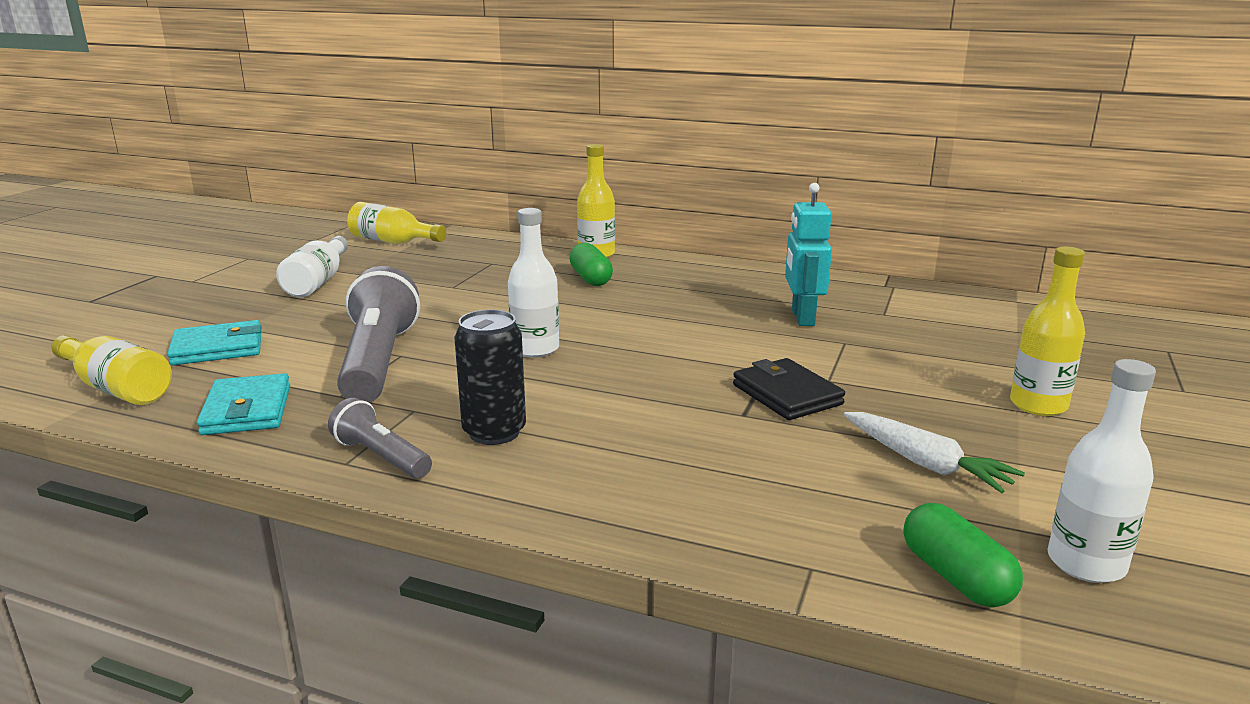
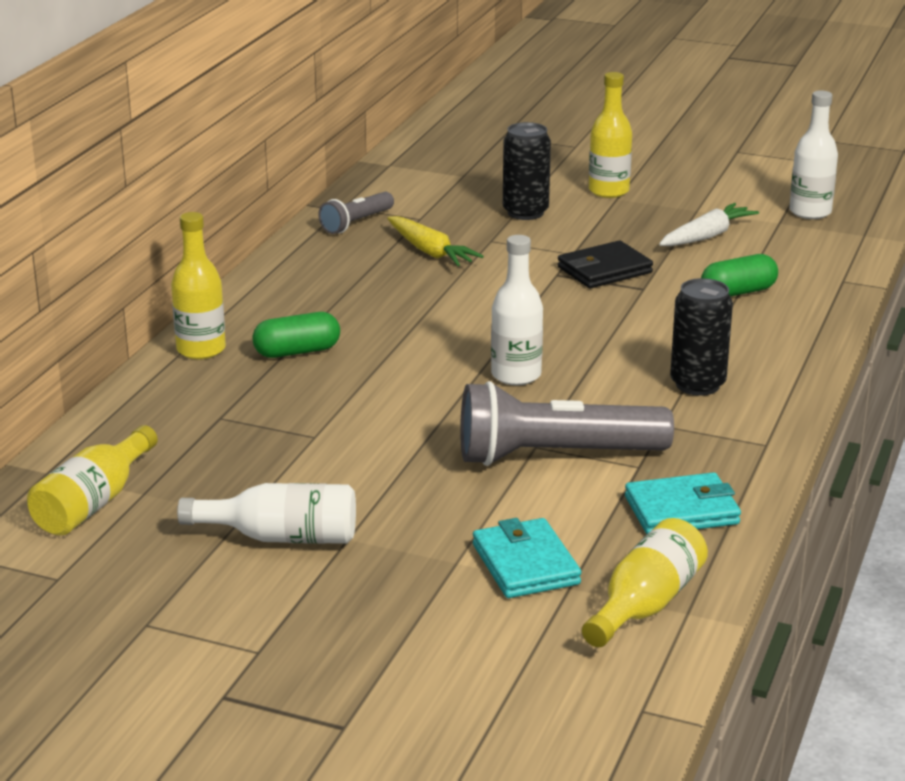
camera: 90 degrees left, 5 degrees up
grey flashlight [328,398,432,479] -> grey flashlight moved to [318,192,394,234]
turquoise robot [785,183,832,326] -> yellow carrot [387,216,484,266]
green capsule [904,503,1023,608] -> green capsule moved to [701,254,778,297]
none -> black can [503,122,551,220]

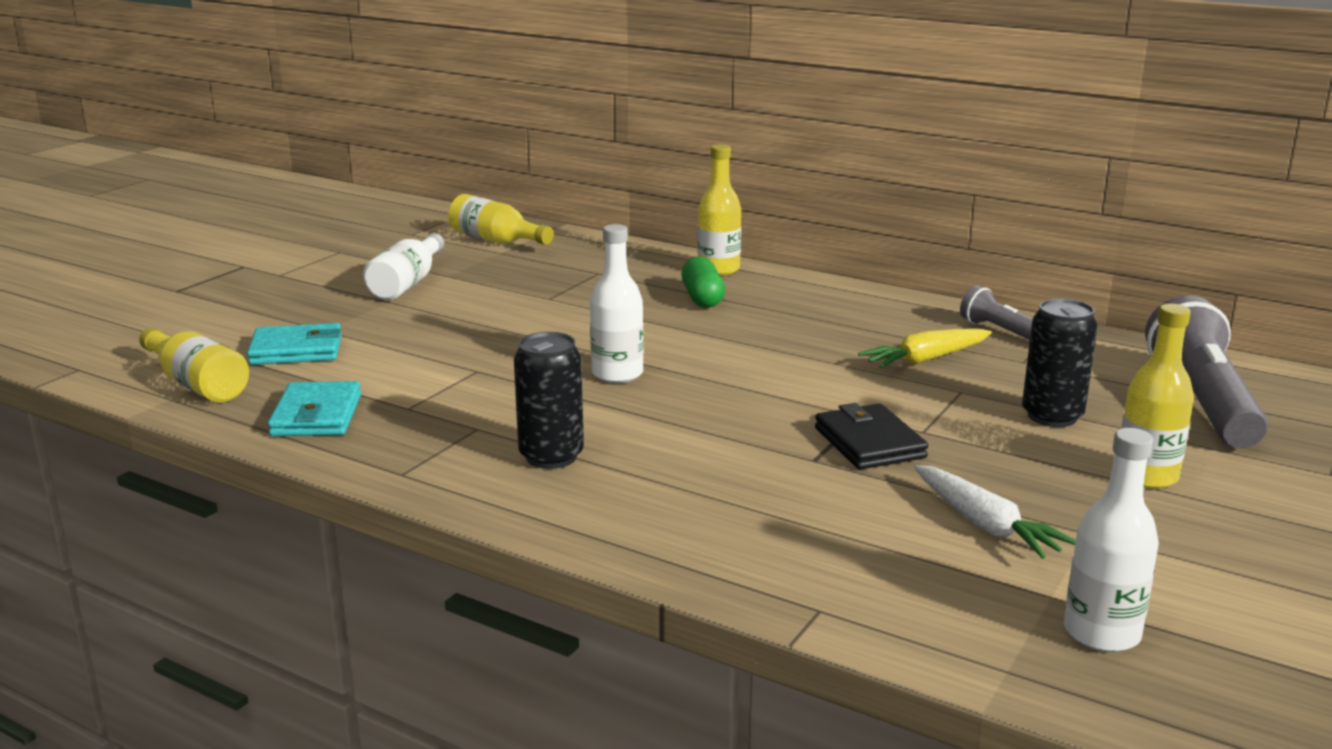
camera: 100 degrees right, 5 degrees down
grey flashlight [460,381,674,466] -> grey flashlight moved to [1145,296,1268,448]
green capsule [701,254,778,297] -> none

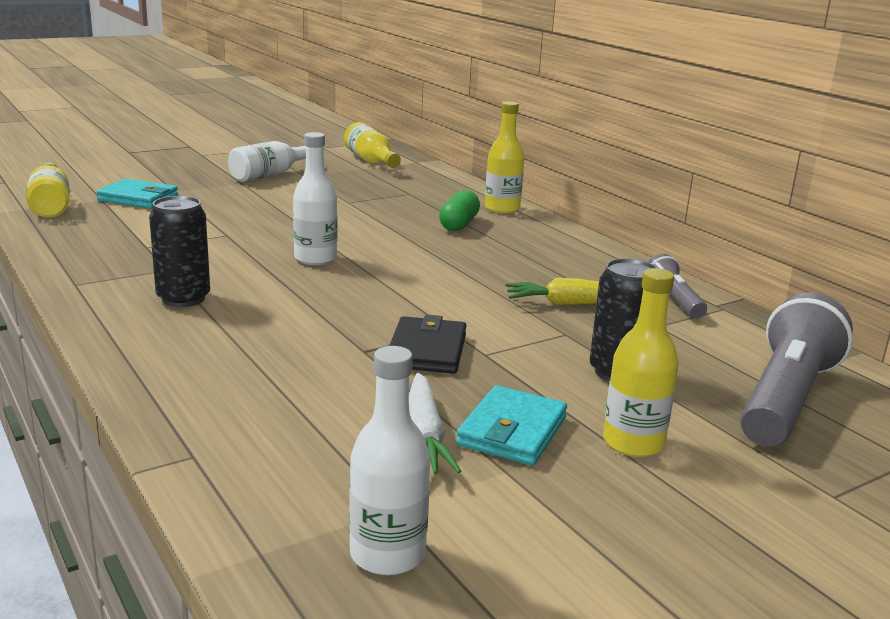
camera: 25 degrees right, 0 degrees up
turquoise wallet [268,381,361,436] -> turquoise wallet moved to [456,385,567,465]

